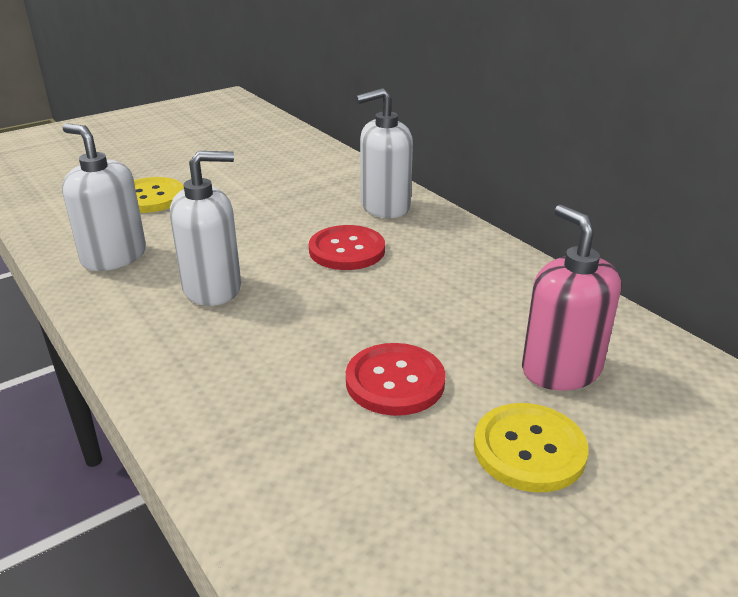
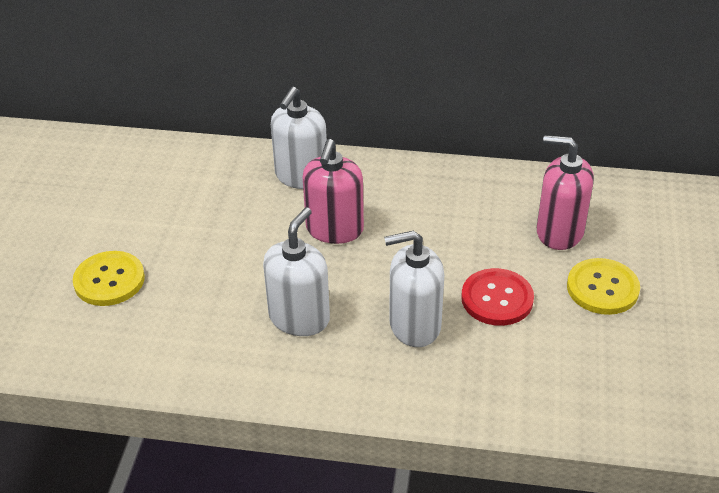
camera: 45 degrees left, 10 degrees up
white soap dispenser [62,123,146,271] -> white soap dispenser moved to [384,230,444,347]
red button [309,225,385,270] -> pink soap dispenser [303,139,364,244]

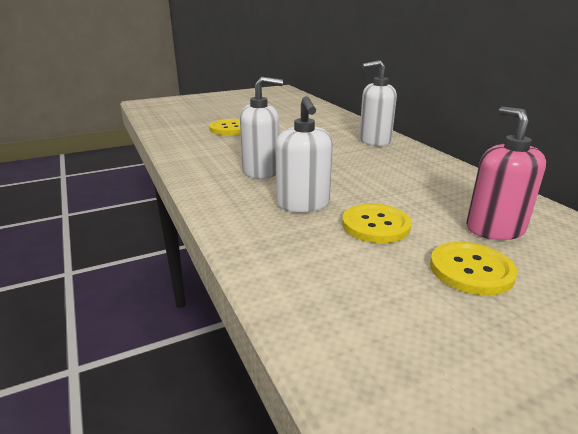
camera: 55 degrees right, 15 degrees down
pink soap dispenser [303,139,364,244] -> none
white soap dispenser [384,230,444,347] -> white soap dispenser turned 150 degrees counterclockwise [275,96,333,213]
red button [461,268,534,326] -> yellow button [342,204,412,243]

